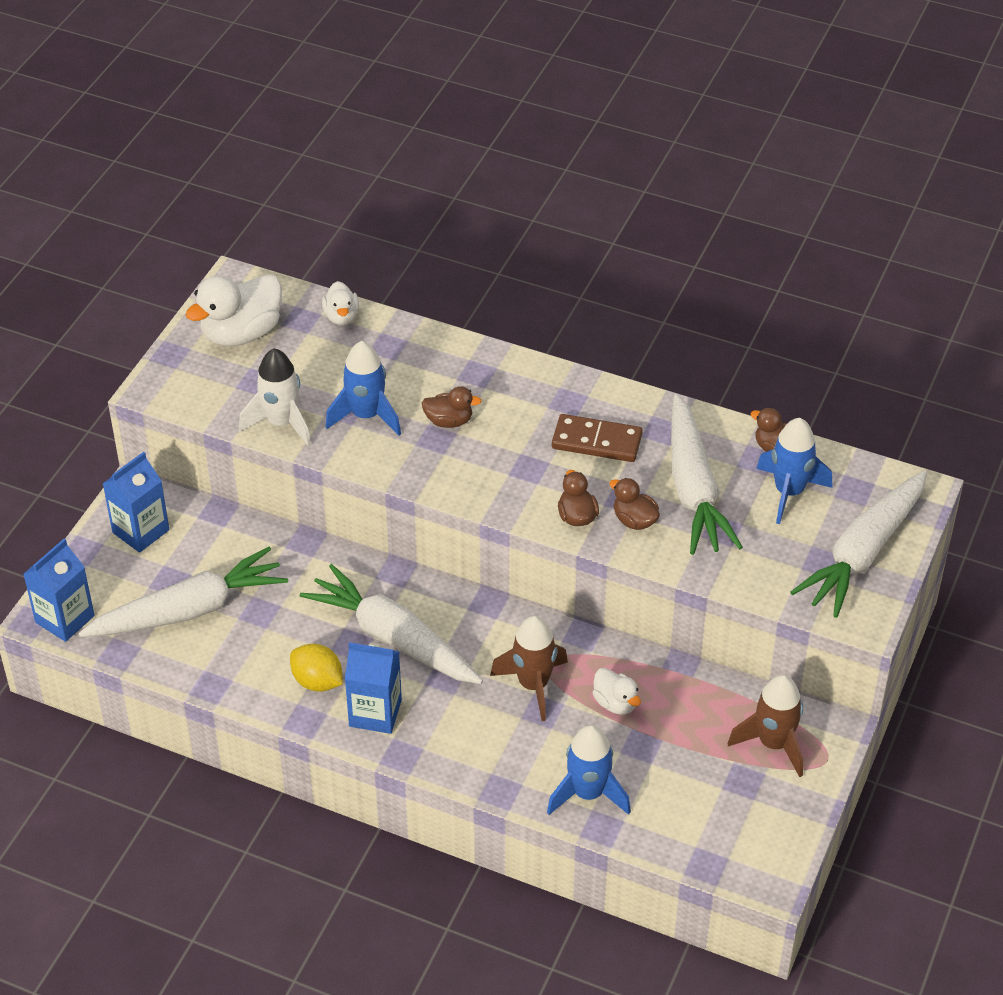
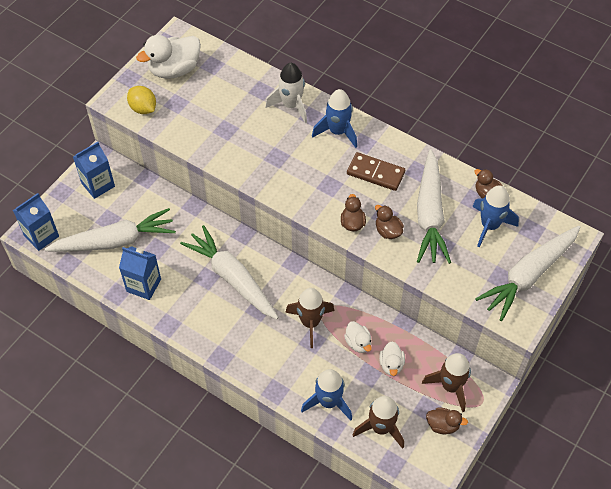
camera: 10 degrees right, 10 degrees up
white rocket [239,348,311,447] -> white rocket moved to [265,63,307,123]
yellow lemon [290,644,343,692] -> yellow lemon moved to [127,86,156,114]
white duck [322,281,359,325] -> white duck moved to [379,341,405,376]
blue rocket [325,341,401,436] -> blue rocket moved to [312,89,357,148]
blue carton [345,642,402,734] -> blue carton moved to [119,246,161,300]
brown duck [422,386,482,428] -> brown duck moved to [426,407,468,434]
none -> brown rocket [353,396,404,449]

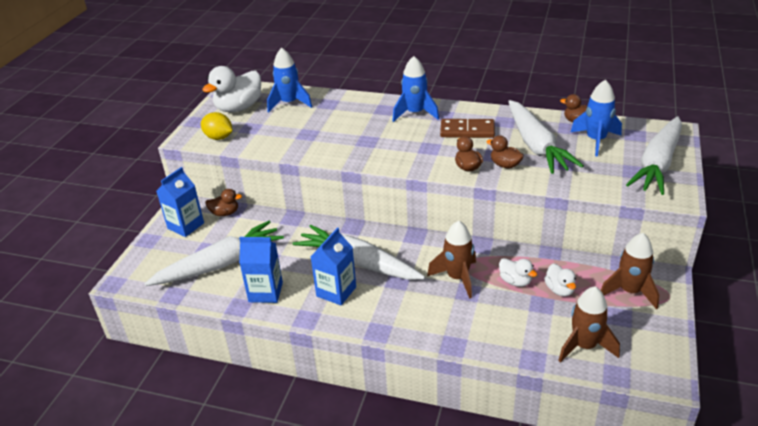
camera: 15 degrees left, 20 degrees down
blue carton [13,193,59,251] -> blue carton moved to [311,227,356,305]
white rocket [265,63,307,123] -> none
blue rocket [301,369,352,420] -> blue rocket moved to [267,48,312,113]
brown duck [426,407,468,434] -> brown duck moved to [205,189,242,216]

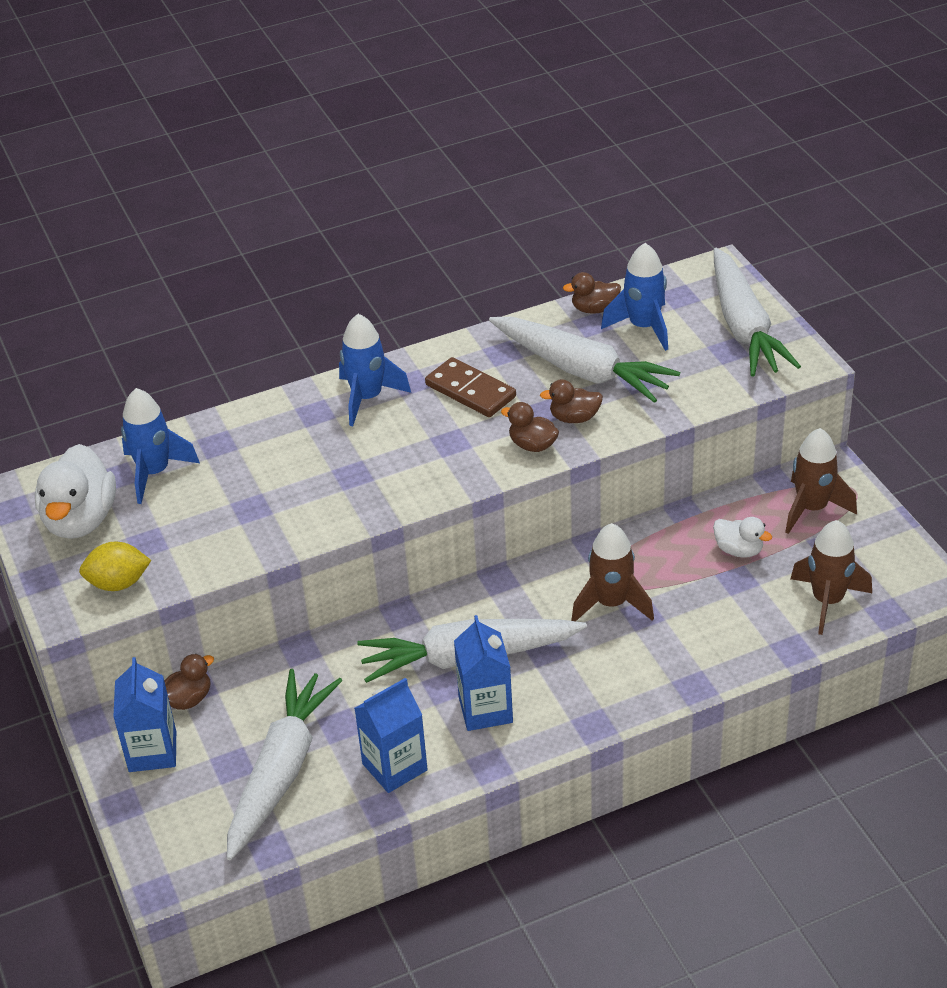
camera: 40 degrees left, 5 degrees up
brown domino [440,119,495,138] -> brown domino turned 75 degrees clockwise [425,357,516,417]
white duck [499,258,537,287] -> none

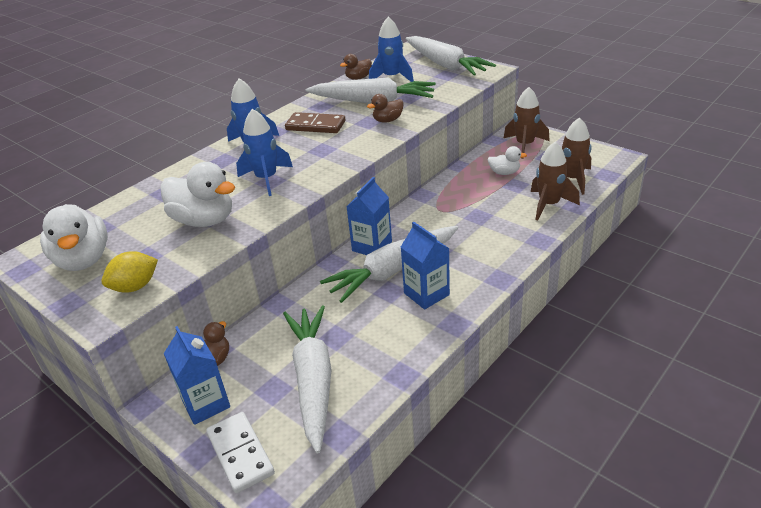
camera: 25 degrees left, 5 degrees down
blue rocket [121,388,200,504] -> blue rocket moved to [236,109,293,196]
blue carton [354,678,428,793] -> blue carton moved to [347,177,392,255]
brown duck [501,402,559,452] -> none
brown rocket [571,523,654,621] -> brown rocket moved to [531,142,580,221]
none -> white duck [160,162,235,227]
none -> white domino [206,412,275,493]

